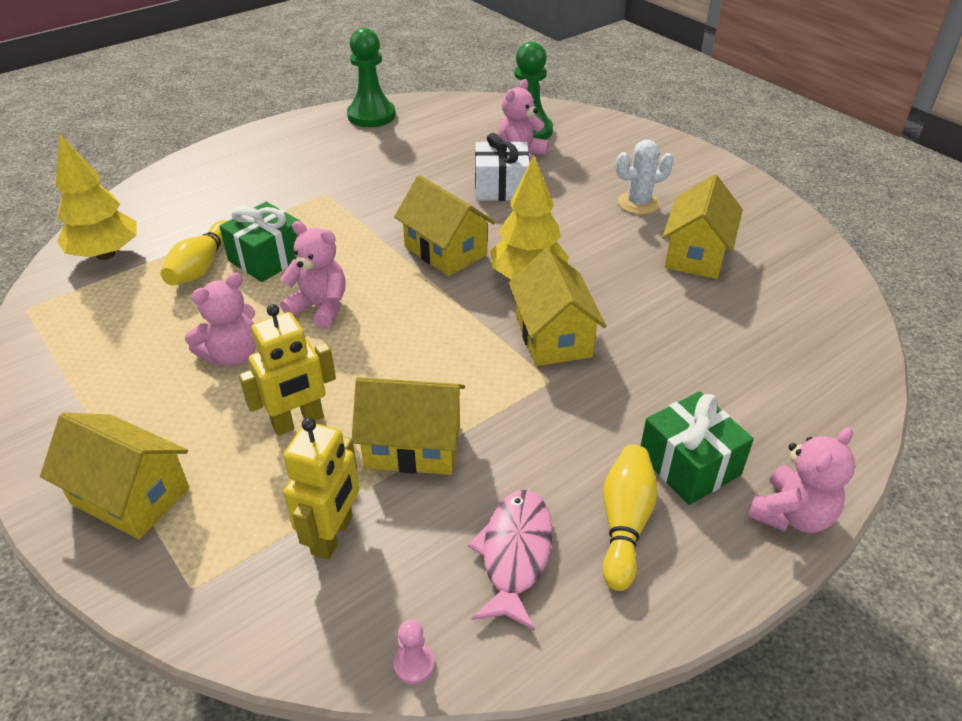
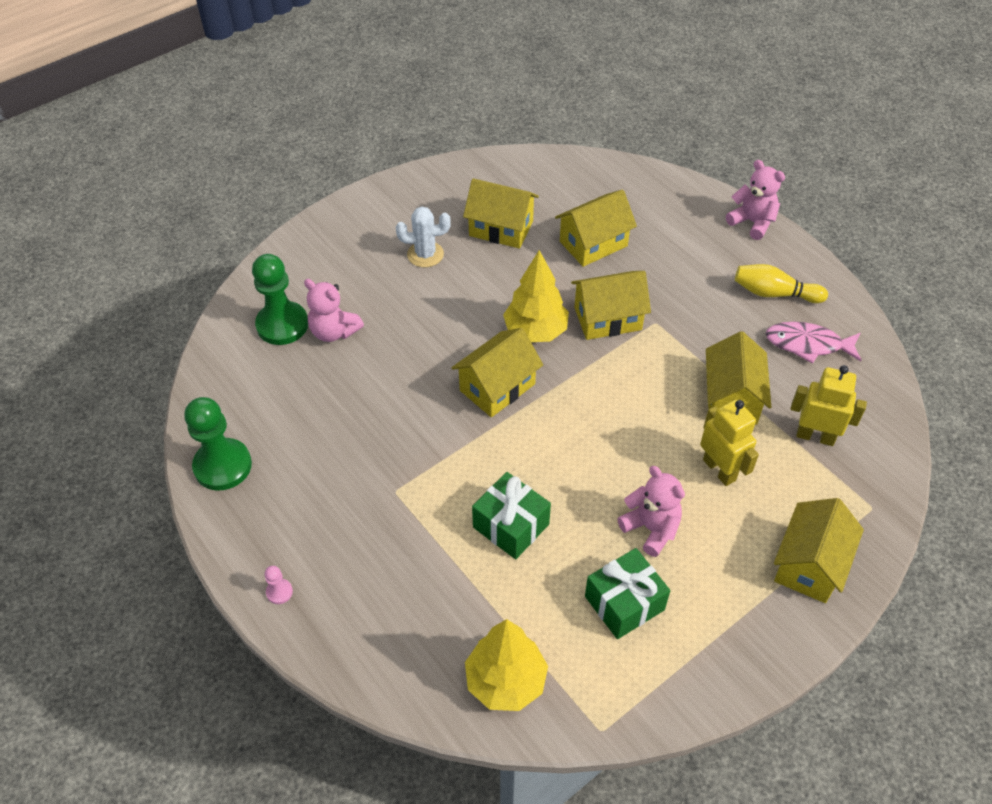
camera: 90 degrees left, 10 degrees up
yellow bowling pin [161,220,227,286] -> none
pink teddy bear [280,221,346,329] -> none
pink pawn [393,620,435,684] -> pink pawn moved to [265,566,293,604]
white gift [475,133,529,201] -> none
white cactus [616,139,674,215] -> white cactus turned 75 degrees counterclockwise [396,206,451,267]
green gift [641,391,754,505] -> green gift moved to [585,548,670,639]
none -> yellow house [555,189,637,267]

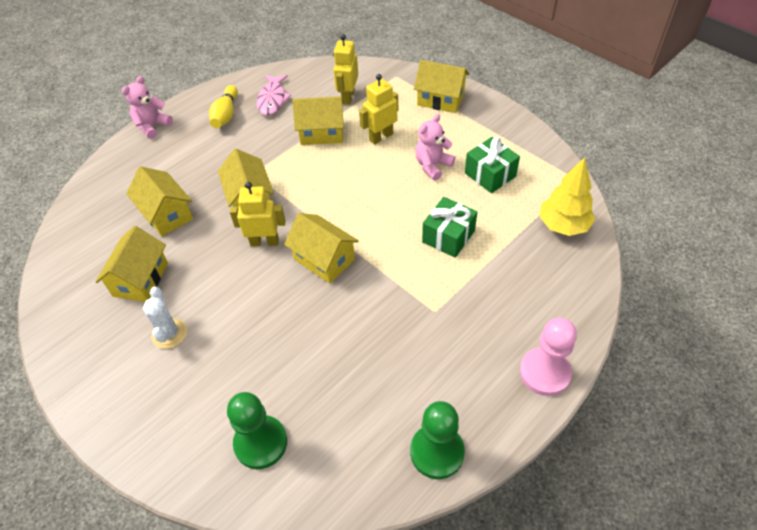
camera: 95 degrees left, 0 degrees up
pink pawn [265,566,293,604] -> pink pawn [520,318,577,396], size x2.37
pink teddy bear [304,279,364,342] -> none
yellow tree [503,250,569,342] -> yellow robot [230,182,286,247]

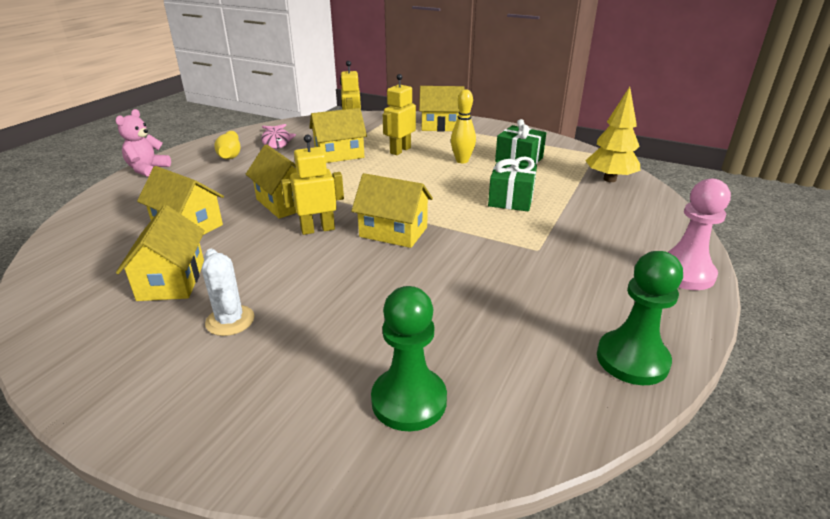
camera: 20 degrees left, 20 degrees down
pink teddy bear [415,114,455,180] -> yellow bowling pin [451,89,476,163]

